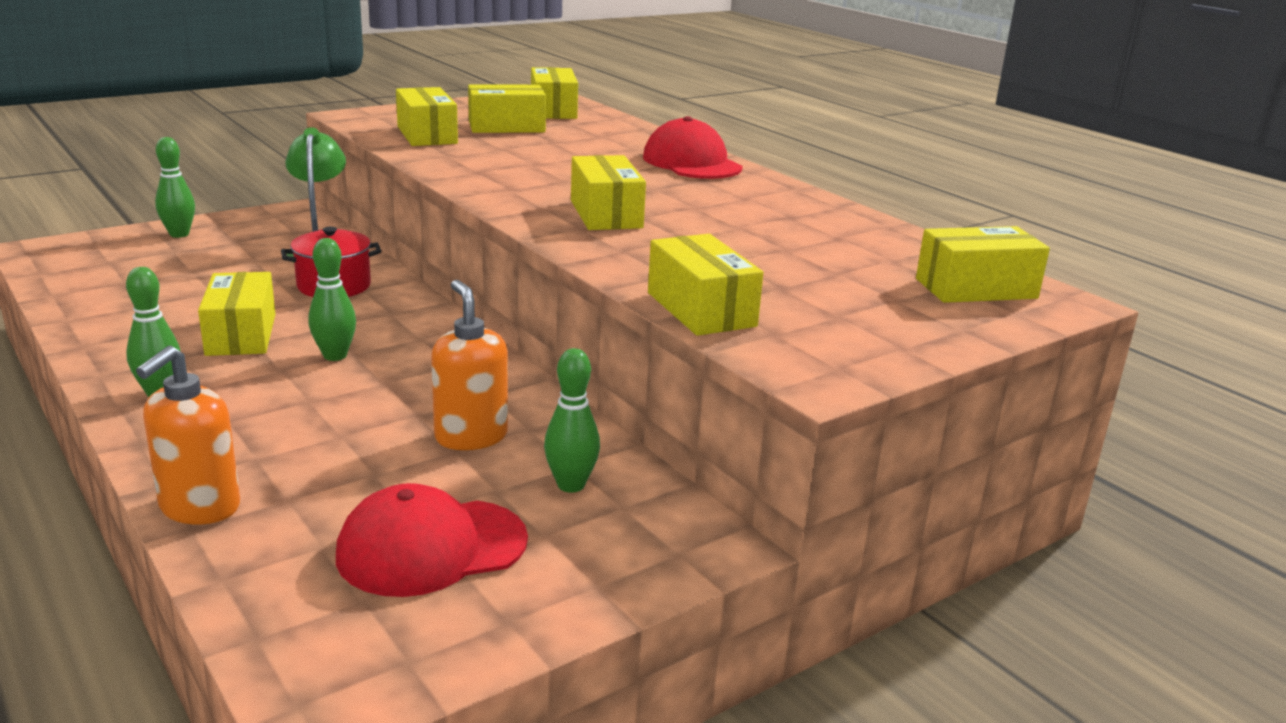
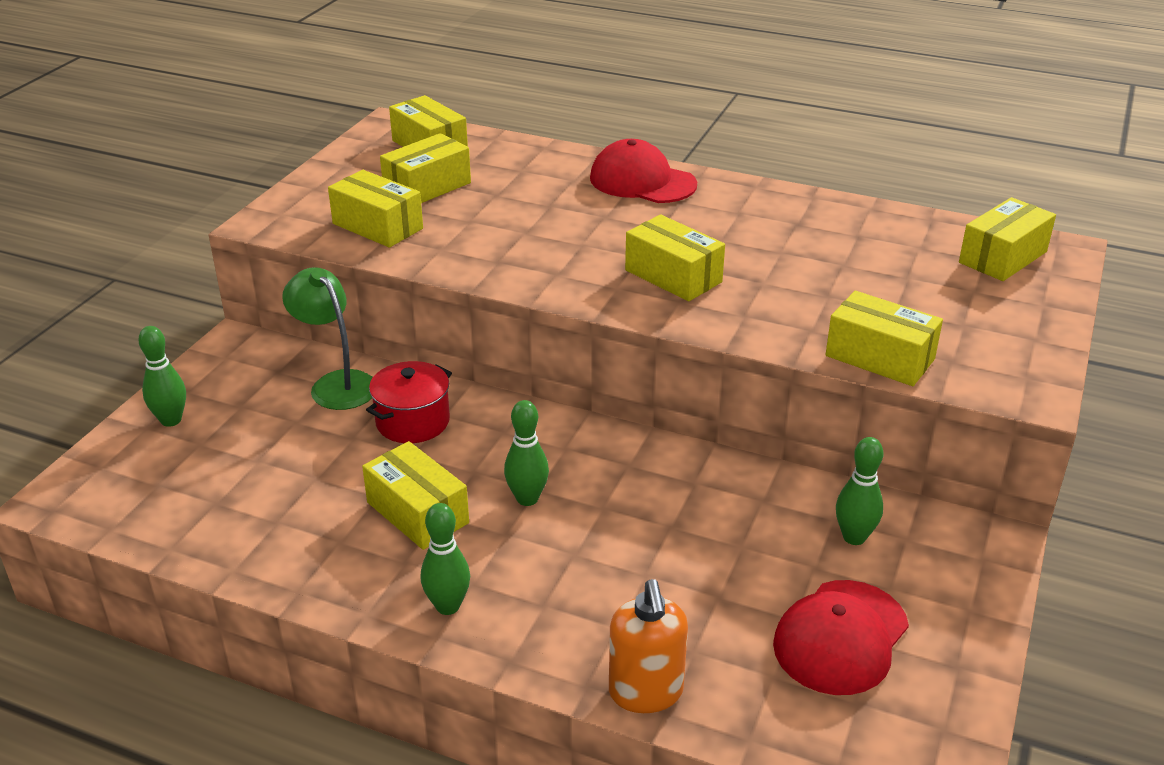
camera: 30 degrees left, 10 degrees up
orange soap dispenser [431,280,508,450] -> none

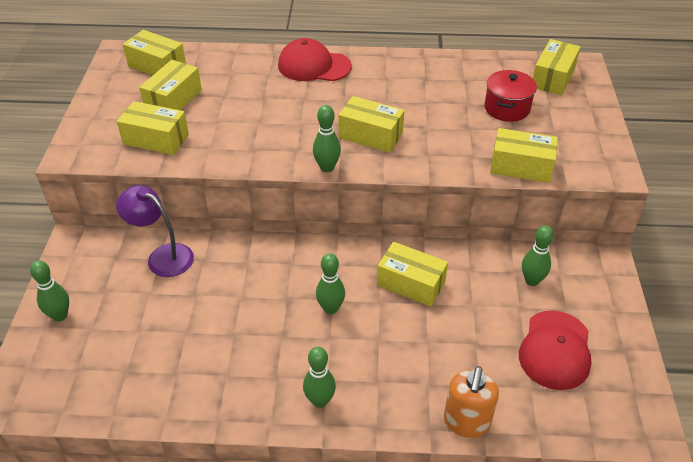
camera: 20 degrees left, 10 degrees up
green lamp [282,267,373,410] -> purple lamp [116,185,194,277]
yellow box [362,441,469,550] -> yellow box moved to [377,242,448,307]
red pot [366,361,452,443] -> red pot moved to [484,70,537,122]
orange soap dispenser [609,579,688,713] -> orange soap dispenser turned 45 degrees clockwise [444,366,499,438]
none -> green bowling pin [313,105,341,172]

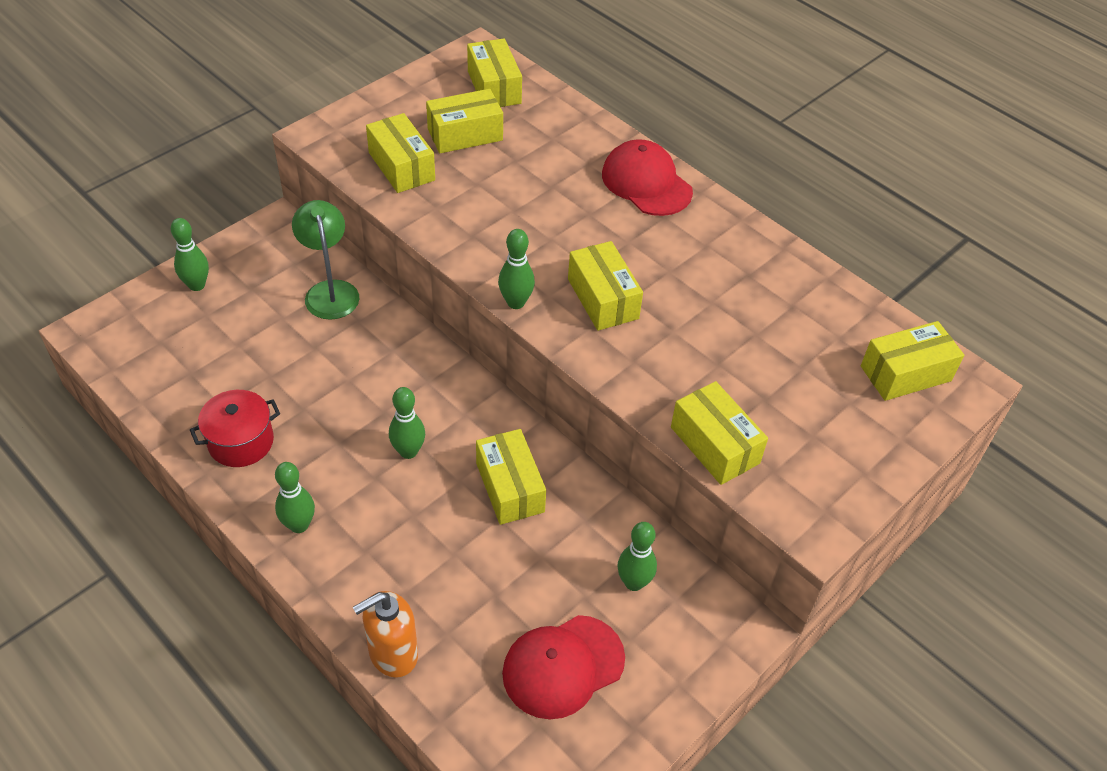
camera: 40 degrees right, 5 degrees up
purple lamp [116,185,194,277] -> green lamp [292,200,359,320]
red pot [484,70,537,122] -> red pot moved to [190,390,280,467]

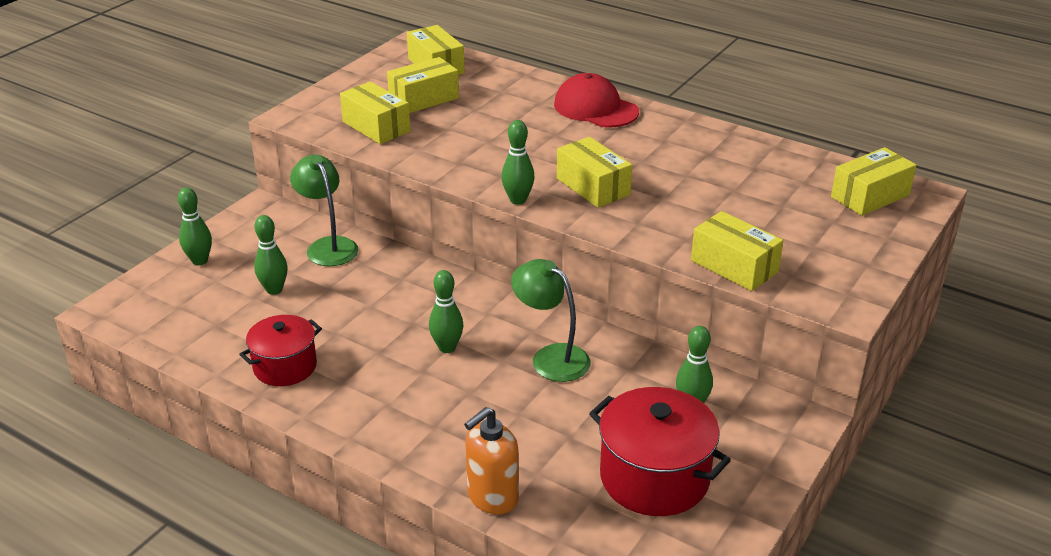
camera: 10 degrees left, 15 degrees down
green bowling pin [275,462,315,533] -> green bowling pin moved to [254,215,288,295]
yellow box [476,429,546,525] -> green lamp [511,259,591,382]
red cap [502,615,625,719] -> red pot [589,387,731,516]

